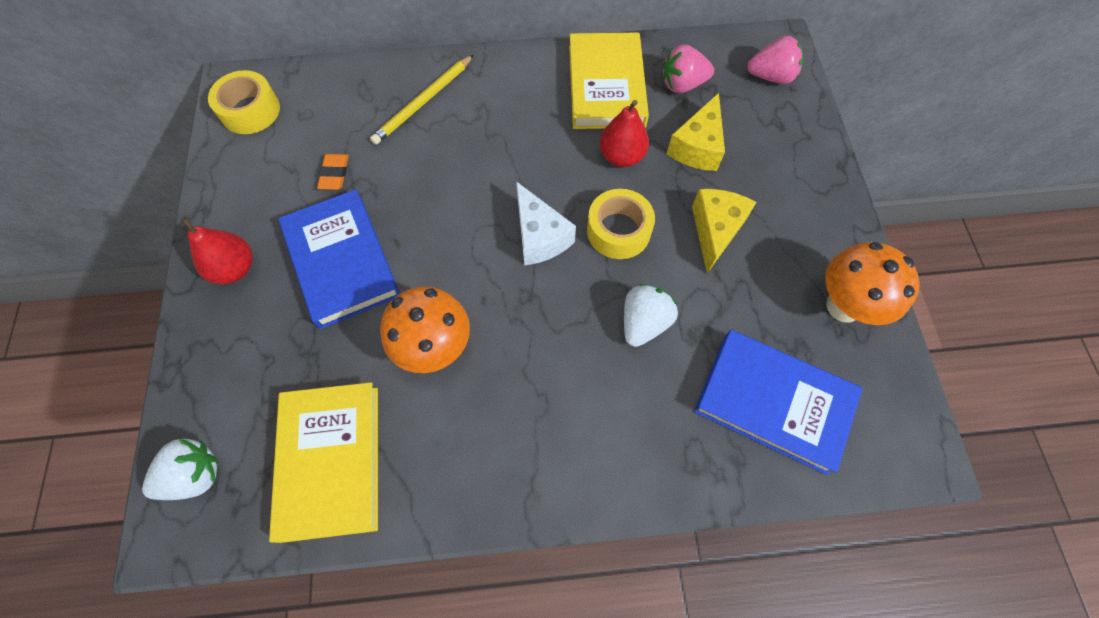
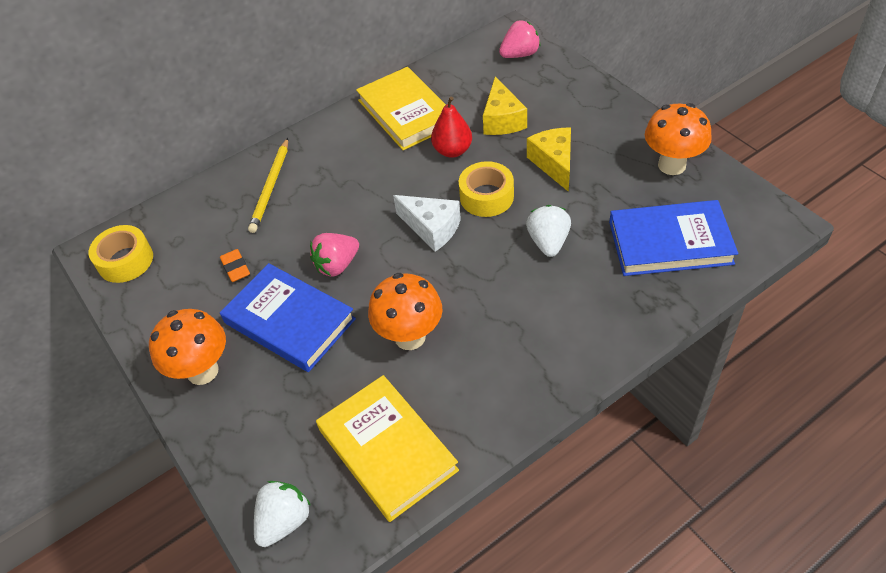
camera: 25 degrees left, 15 degrees down
red pear [181,217,253,284] -> orange mushroom [149,309,226,385]
pink strawberry [663,44,714,93] -> pink strawberry moved to [310,233,359,276]

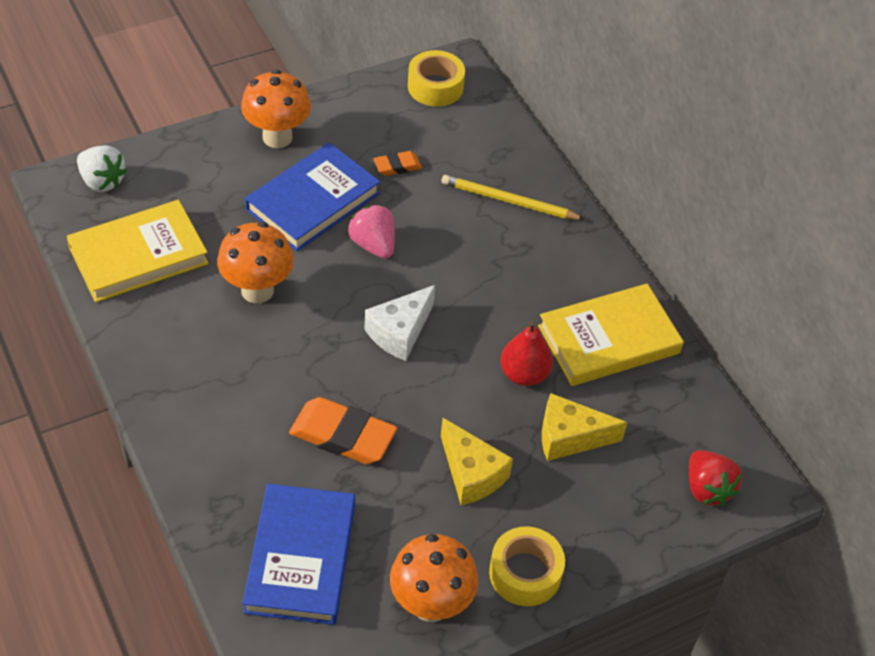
camera: 90 degrees right, 0 degrees up
yellow tape [459,161,514,217] -> yellow tape moved to [489,526,565,606]
pink strawberry [499,20,540,58] -> red strawberry [689,450,742,506]
white strawberry [526,205,571,257] -> orange eraser [289,397,397,464]
yellow cheese [527,128,571,192] -> yellow cheese turned 60 degrees clockwise [441,418,513,505]

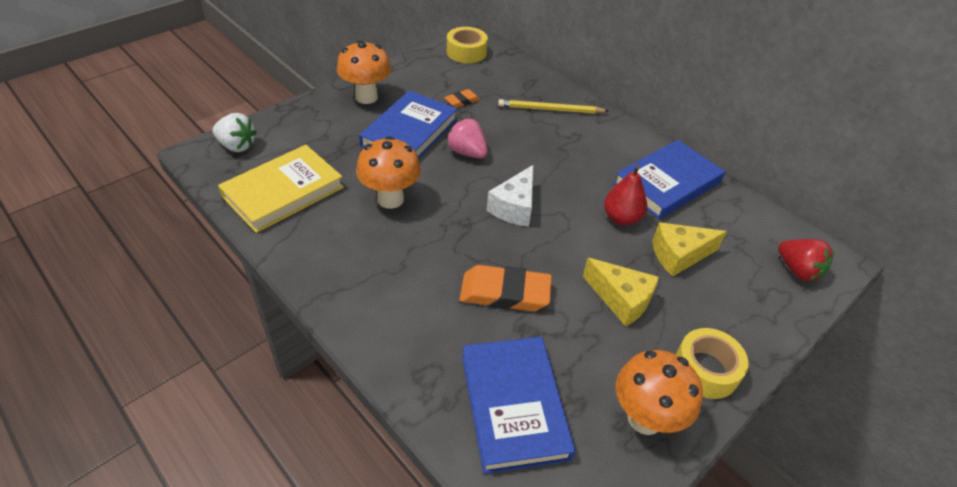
camera: 15 degrees left, 5 degrees down
yellow book [538,284,684,386] -> blue book [613,140,725,219]

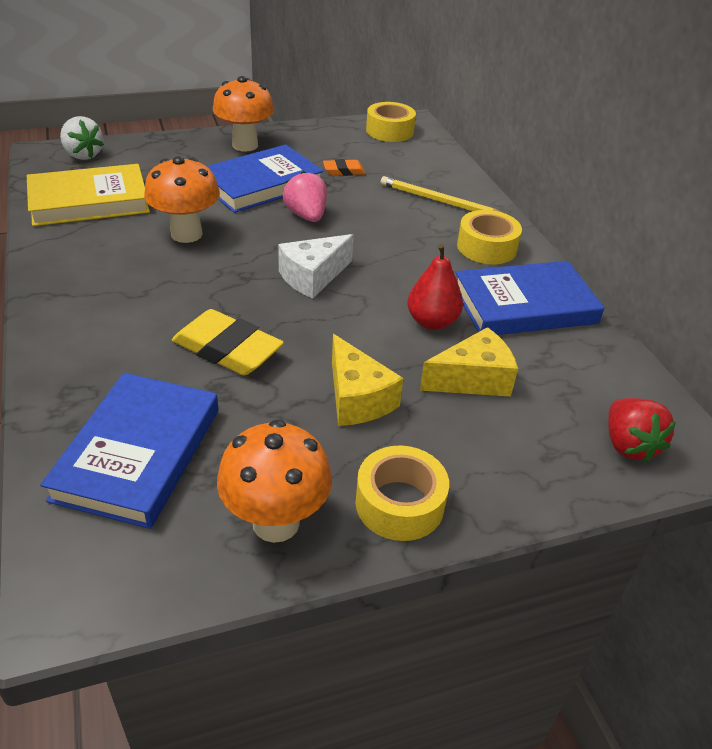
camera: 25 degrees right, 5 degrees down
orange eraser [459,265,552,311] -> yellow eraser [172,309,284,375]
yellow cheese [652,222,727,277] -> yellow cheese turned 150 degrees clockwise [420,327,518,397]
none -> yellow tape [457,210,522,264]

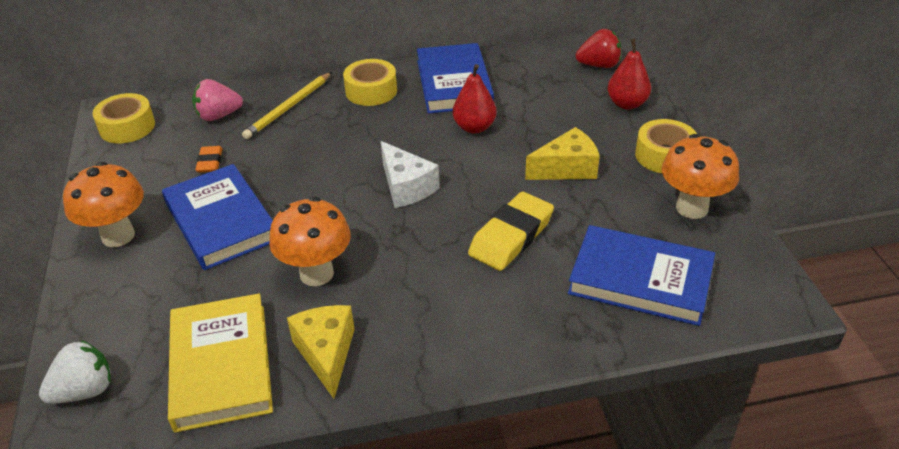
camera: 80 degrees left, 0 degrees up
pink strawberry [283,171,327,222] -> pink strawberry moved to [192,79,243,121]
yellow cheese [420,327,518,397] -> yellow cheese moved to [287,305,355,399]
none -> red pear [607,39,651,110]

